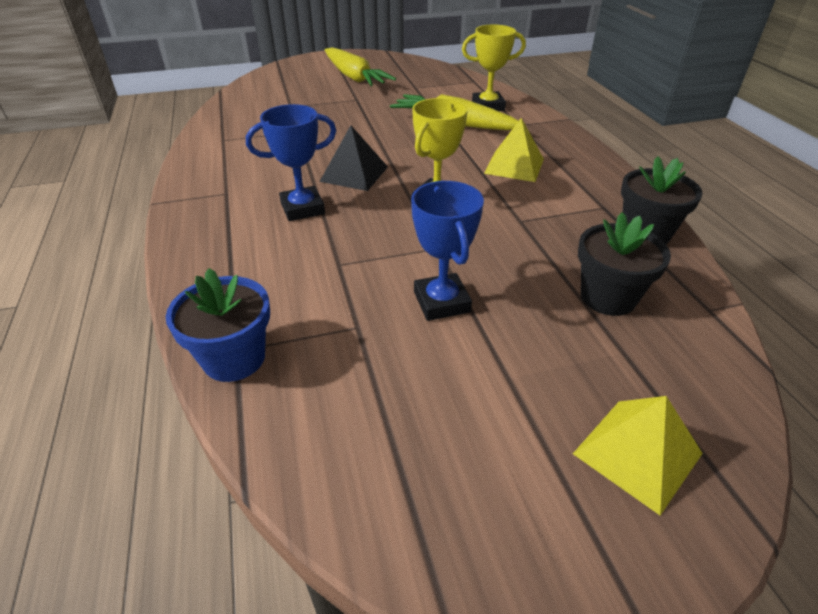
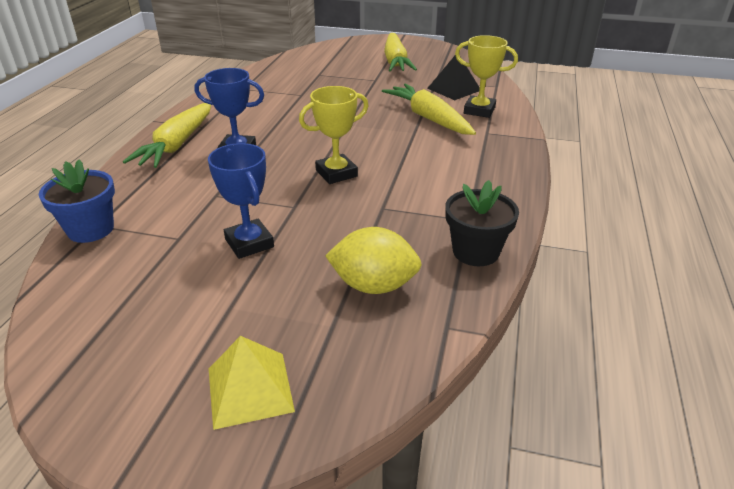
camera: 30 degrees right, 5 degrees down
black pyramid [319,125,388,191] -> black pyramid moved to [427,55,480,100]
blue trophy [411,181,484,321] -> blue trophy turned 45 degrees counterclockwise [208,143,274,259]
yellow pyramid [484,118,544,182] -> none
black flower pot [578,212,671,316] -> yellow lemon [325,227,422,294]
none -> yellow carrot [123,103,211,168]

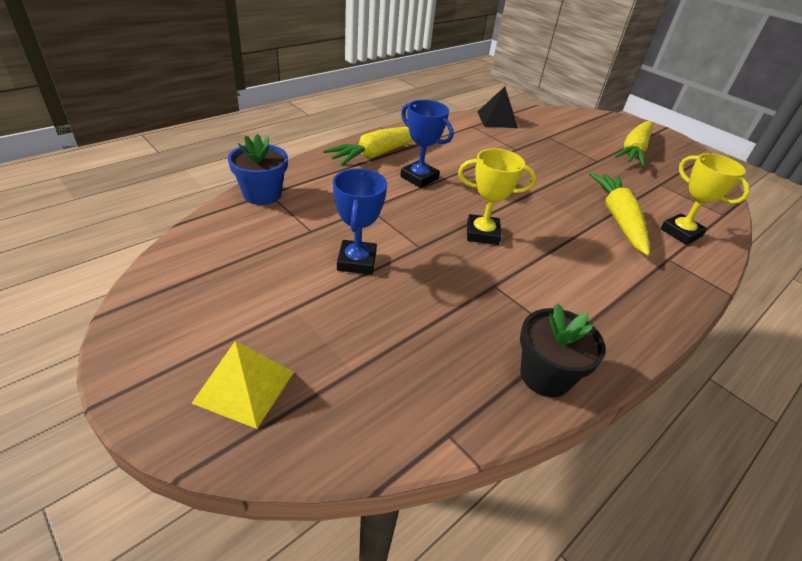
camera: 30 degrees right, 5 degrees up
yellow lemon [325,227,422,294] -> none
black pyramid [427,55,480,100] -> black pyramid moved to [477,87,518,128]

